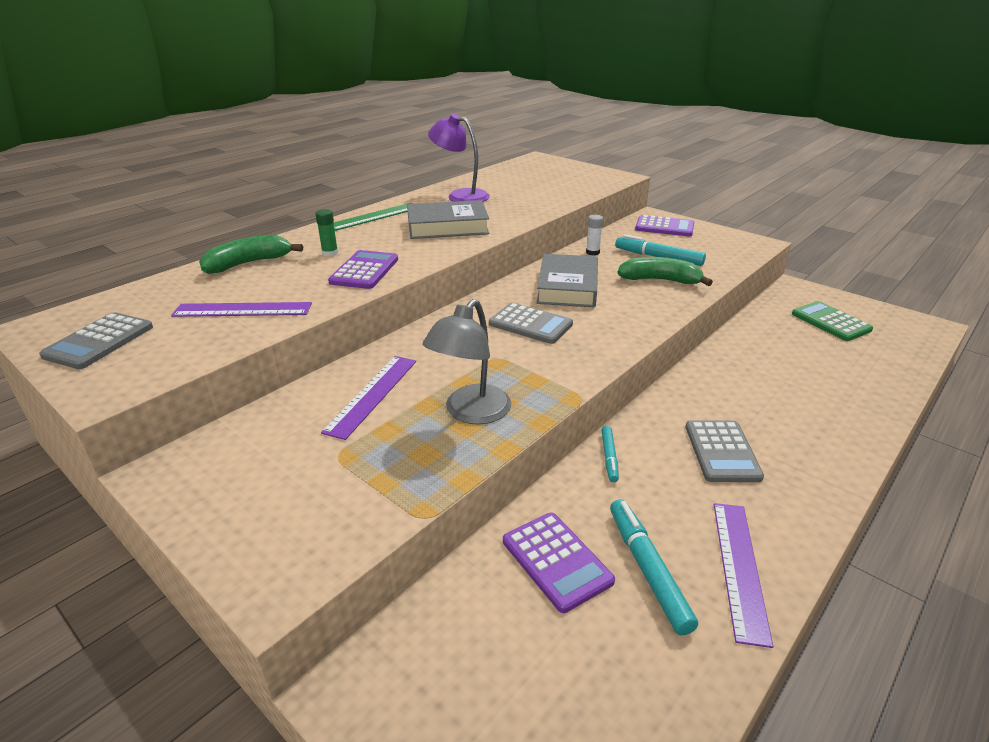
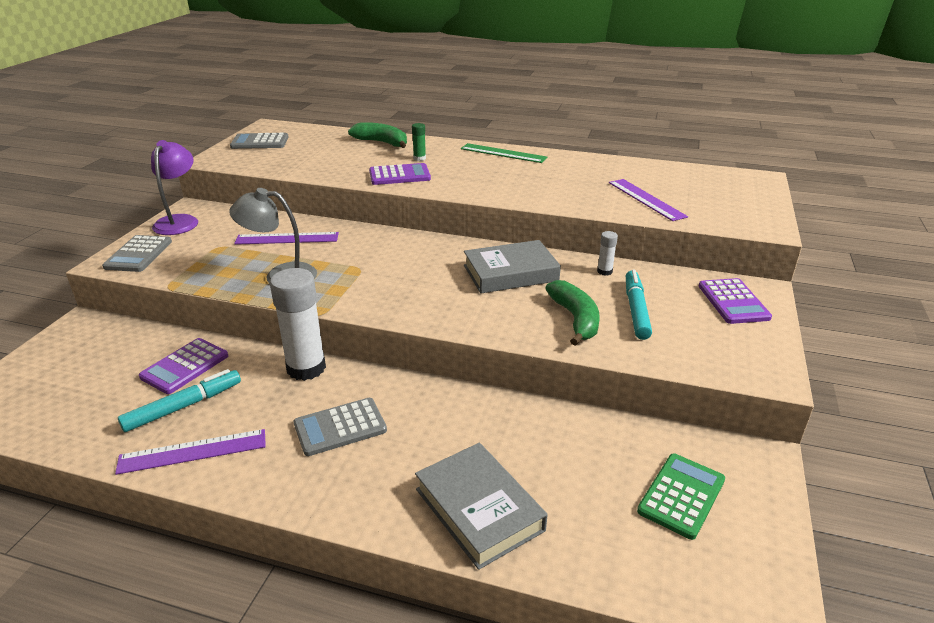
camera: 65 degrees right, 0 degrees up
purple ruler [171,302,312,317] -> purple ruler moved to [609,179,688,221]
grey book [407,200,490,239] -> grey book moved to [415,443,547,570]
purple lamp [428,114,490,202] -> purple lamp moved to [151,140,198,235]
grey calculator [489,303,573,344] -> grey calculator moved to [102,235,172,272]
turquoise marker [601,426,619,482] -> white glue stick [270,268,326,381]

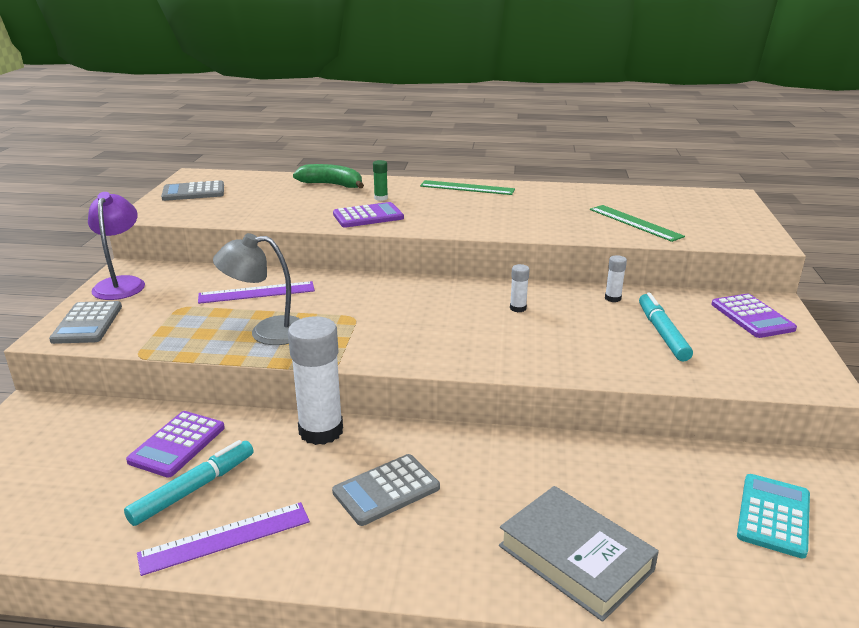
camera: 10 degrees left, 5 degrees down
grey book [464,240,561,293] -> white glue stick [510,264,529,312]
green banana [545,280,600,346] -> none
purple ruler [609,179,688,221] -> green ruler [590,205,685,242]
green calculator [637,454,725,540] -> turquoise calculator [737,474,810,558]

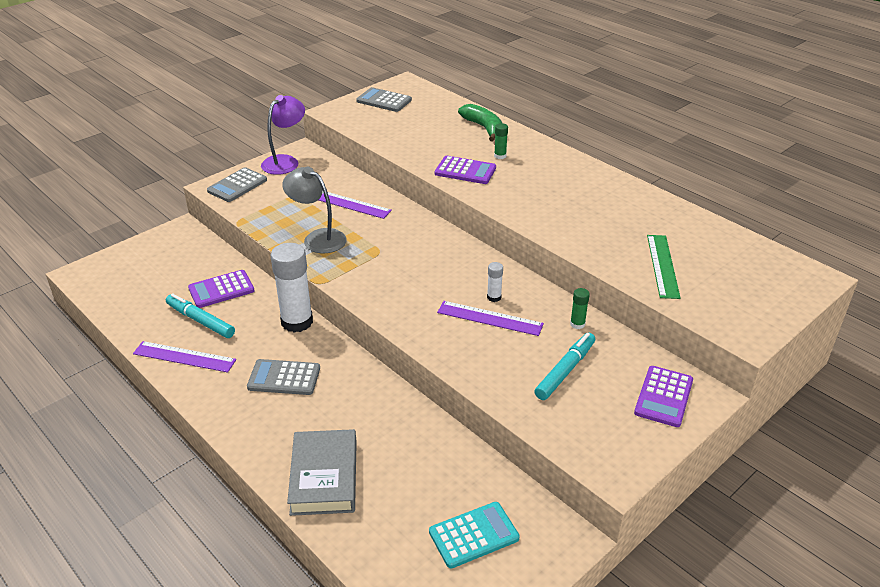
camera: 40 degrees right, 10 degrees up
turquoise marker [124,440,254,526] -> turquoise marker turned 135 degrees counterclockwise [166,294,235,338]
green ruler [420,180,515,195] -> none
white glue stick [605,255,627,302] -> green glue stick [570,288,590,329]
none -> purple ruler [437,301,544,336]

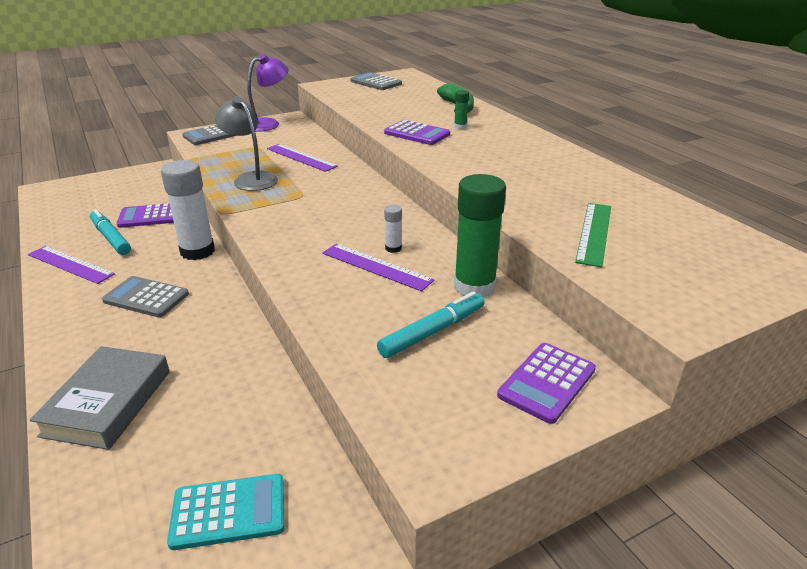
camera: 15 degrees right, 5 degrees down
green glue stick [570,288,590,329] -> green glue stick [454,174,506,298], size x2.28

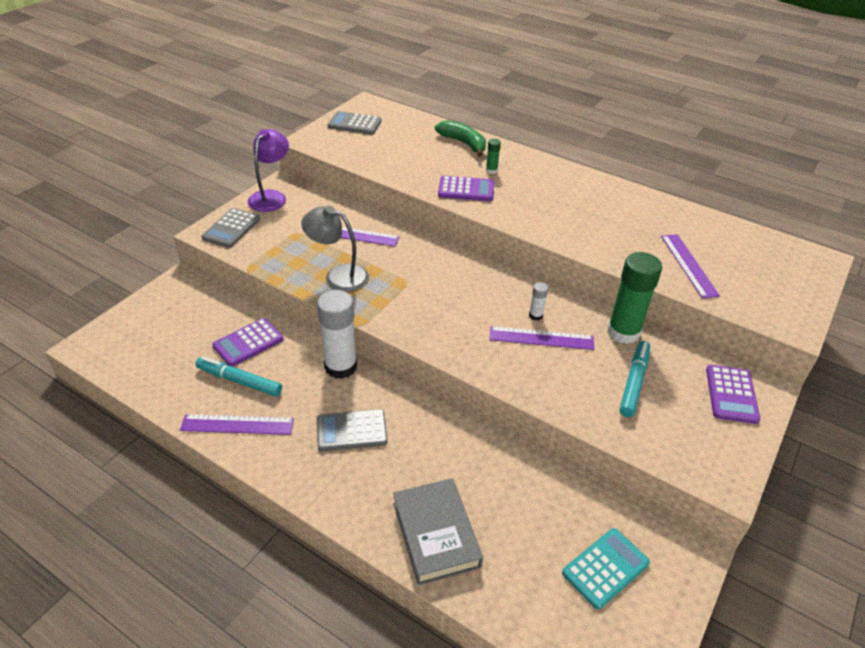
camera: 30 degrees left, 10 degrees up
green ruler [575,203,611,267] -> purple ruler [661,234,720,298]

